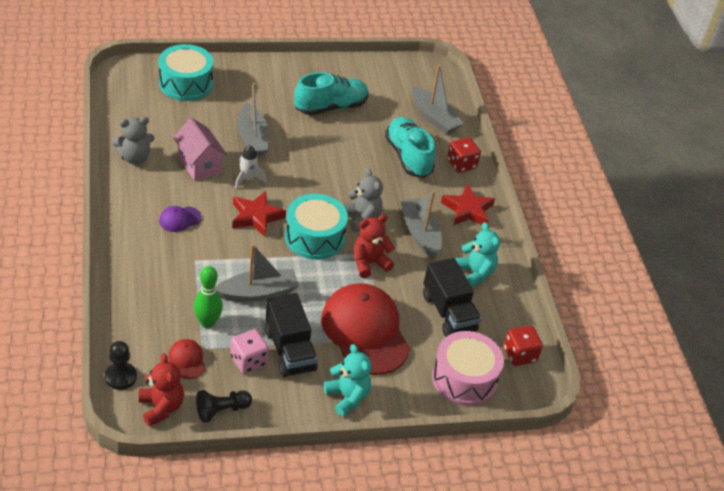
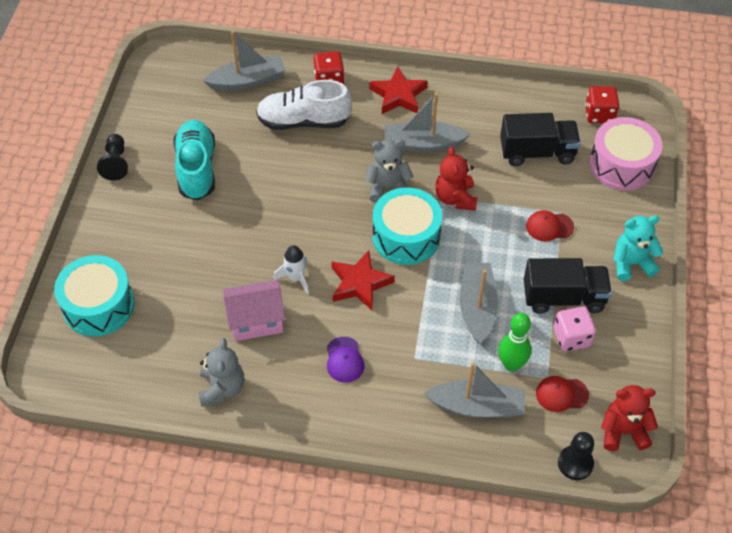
camera: 65 degrees left, 10 degrees up
black pawn [196,390,252,423] -> black pawn moved to [97,134,128,180]
grey boat [238,83,269,156] -> grey boat moved to [424,362,525,418]
red cap [321,283,410,375] -> red cap [526,210,574,241], size x0.42
turquoise shoe [385,117,435,178] -> white shoe [256,80,352,130]
turquoise teddy bear [455,222,500,288] -> none

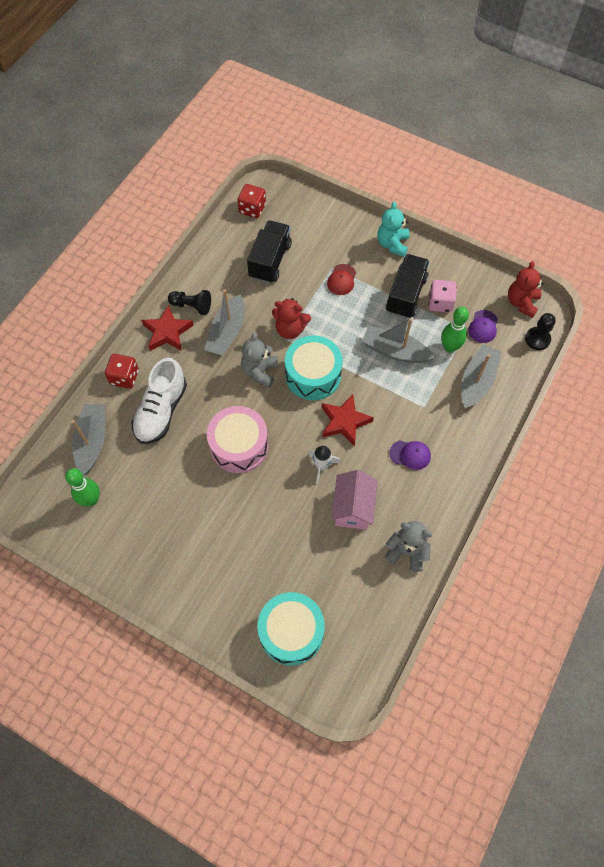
camera: 70 degrees left, 10 degrees up
black pawn [97,134,128,180] -> black pawn moved to [168,290,211,315]
turquoise shoe [174,120,215,200] -> none
red cap [536,376,589,412] -> purple cap [468,310,498,343]
pink drum [589,117,662,191] -> pink drum moved to [207,406,268,473]
none -> green bowling pin [65,468,100,506]

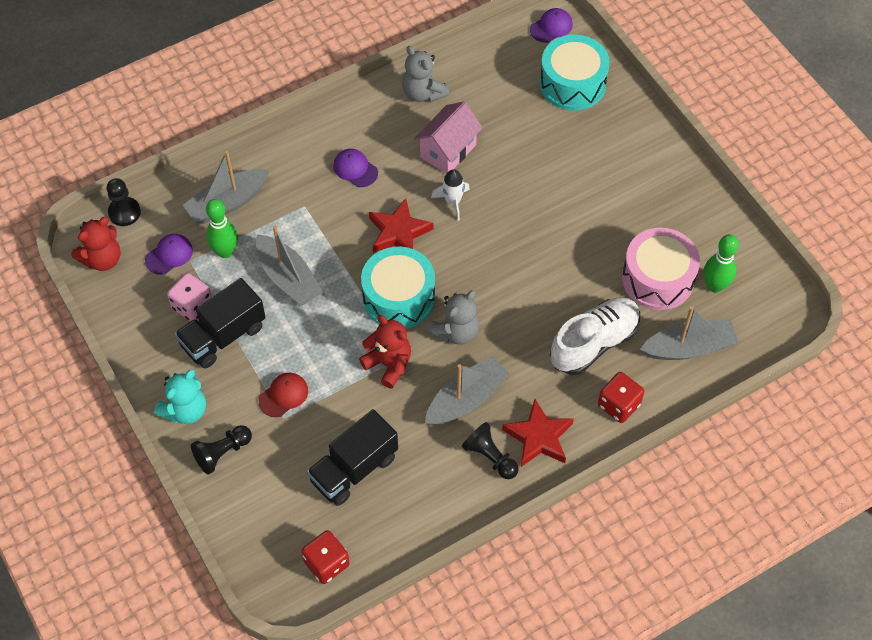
camera: 150 degrees left, 5 degrees down
grey boat [72,404,105,476] -> grey boat turned 135 degrees counterclockwise [640,306,739,360]
pink drum [207,406,268,473] -> pink drum moved to [622,228,700,310]
none -> black pawn [191,425,252,475]
none -> purple cap [530,8,573,43]

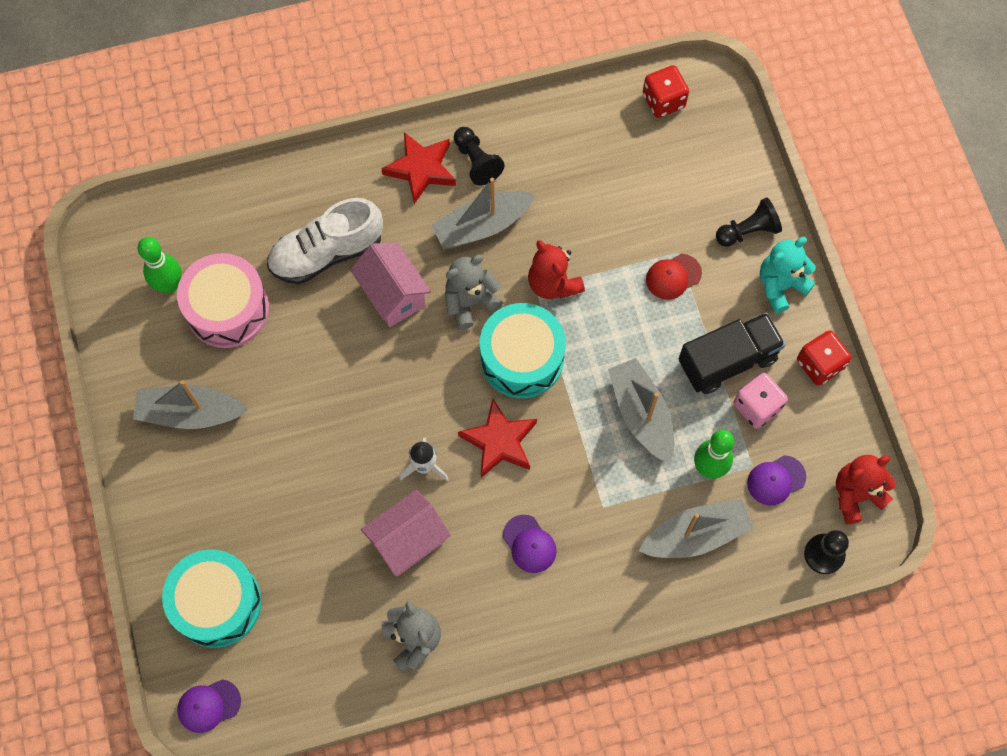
camera: 165 degrees left, 10 degrees up
black truck [307,409,398,506] -> none
red dice [598,372,644,423] -> red dice moved to [797,330,851,386]
grey boat [640,306,739,360] -> grey boat moved to [133,380,248,429]
none -> pink house [350,242,431,327]

